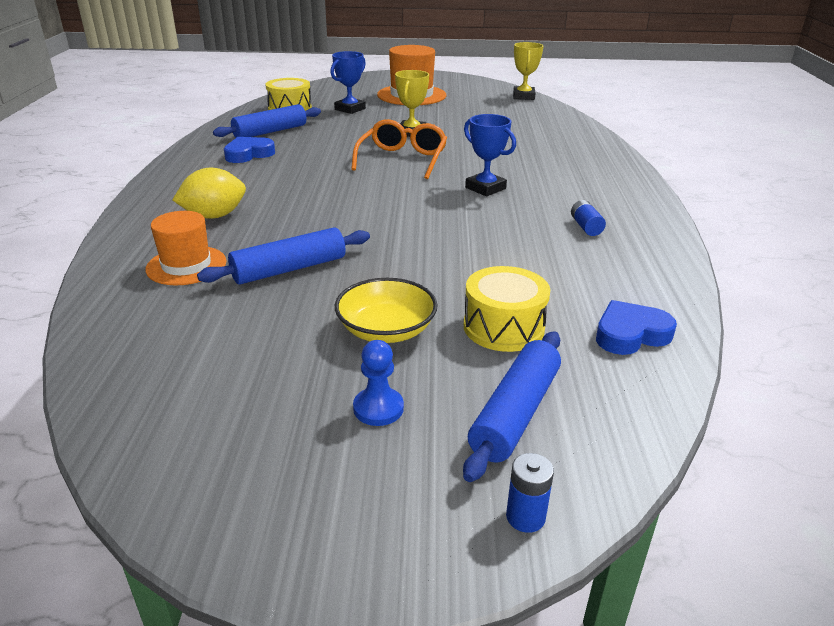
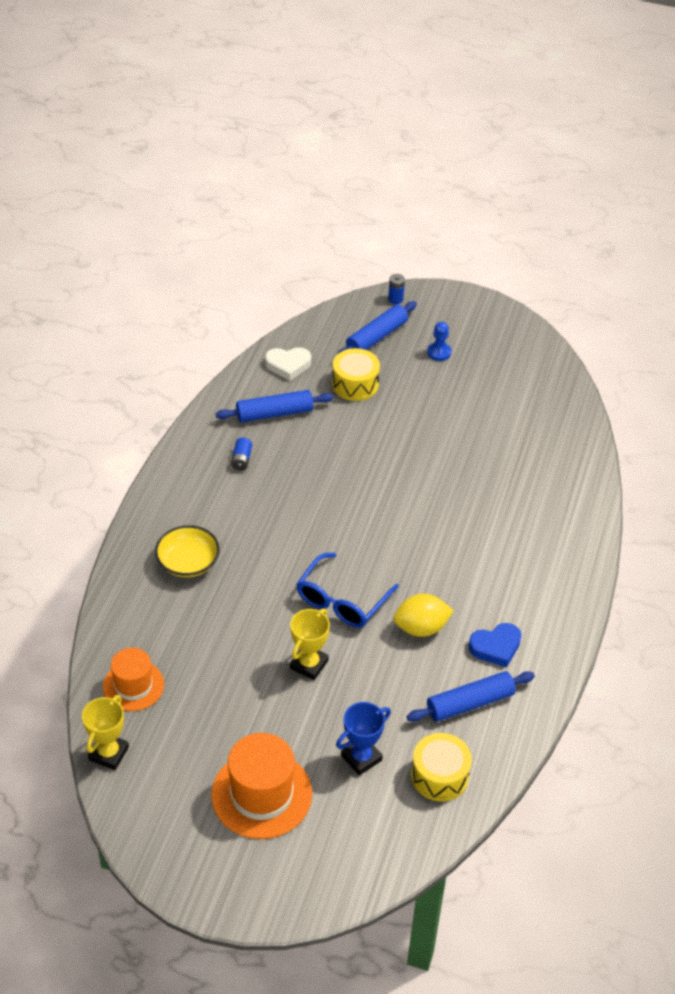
camera: 165 degrees left, 15 degrees up
orange hat [145,211,227,285] -> orange hat moved to [103,648,164,711]
yellow lemon [173,168,246,219] -> yellow lemon moved to [393,594,454,637]
blue rolling pin [197,228,370,285] -> blue rolling pin moved to [215,390,333,422]
yellow bowl [335,278,438,343] -> yellow bowl moved to [155,525,220,577]
orange glasses [351,119,447,179] -> blue glasses [296,553,399,628]
blue trophy [464,114,516,196] -> none
blue heart [596,300,677,355] -> white heart [265,347,311,381]

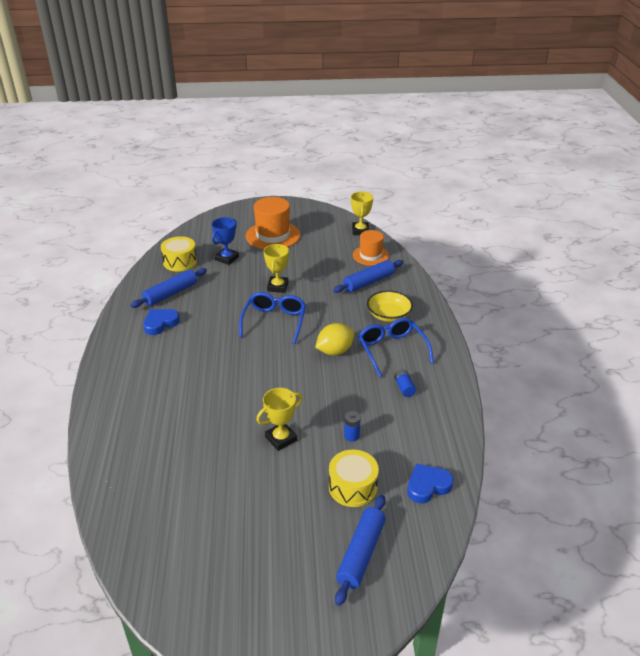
camera: 160 degrees right, 10 degrees down
blue rolling pin [215,390,333,422] -> blue rolling pin moved to [333,260,403,293]
white heart [265,347,311,381] -> blue heart [407,464,453,503]
blue battery [388,274,405,304] -> blue battery moved to [344,411,361,442]
yellow lemon [393,594,454,637] -> yellow lemon moved to [315,323,354,355]
blue pawn [427,322,451,361] -> none
none -> yellow trophy [256,388,302,451]
none -> blue glasses [358,318,434,377]

